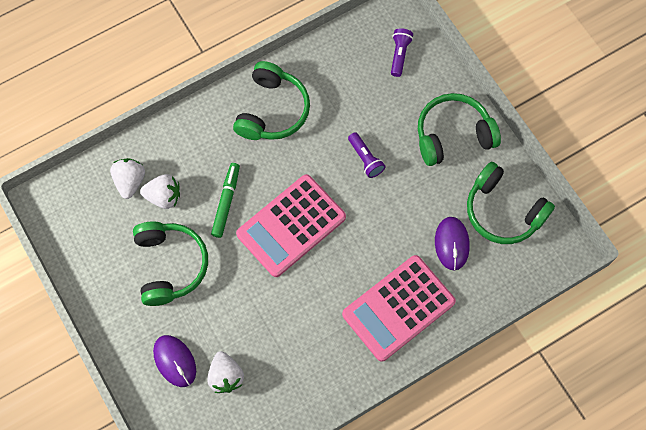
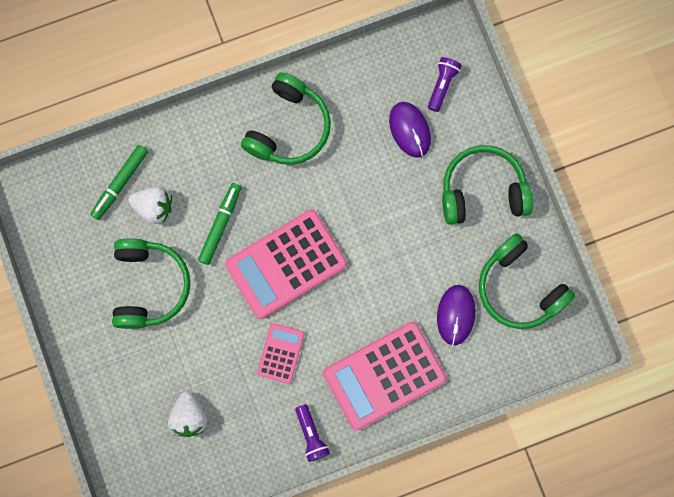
camera: 10 degrees right, 10 degrees up
white strawberry [110,158,145,199] -> green marker [90,145,148,220]
purple mouse [153,335,196,387] -> purple mouse moved to [389,102,431,158]
purple flashlight [348,132,385,178] -> purple flashlight moved to [295,404,330,462]
none -> pink calculator [257,323,304,384]

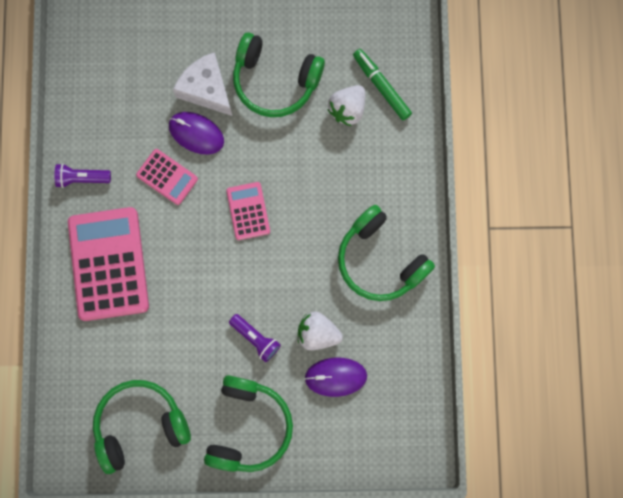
camera: 110 degrees right, 0 degrees up
white strawberry [168,392,207,437] -> white strawberry moved to [298,311,343,350]
green marker [198,183,241,265] -> none
pink calculator [225,210,347,319] -> pink calculator [226,182,270,240], size x0.51
purple flashlight [428,57,462,112] -> purple flashlight moved to [229,314,281,362]
purple mouse [437,285,476,345] -> purple mouse moved to [169,112,224,155]
none -> white cheese [173,52,232,116]

